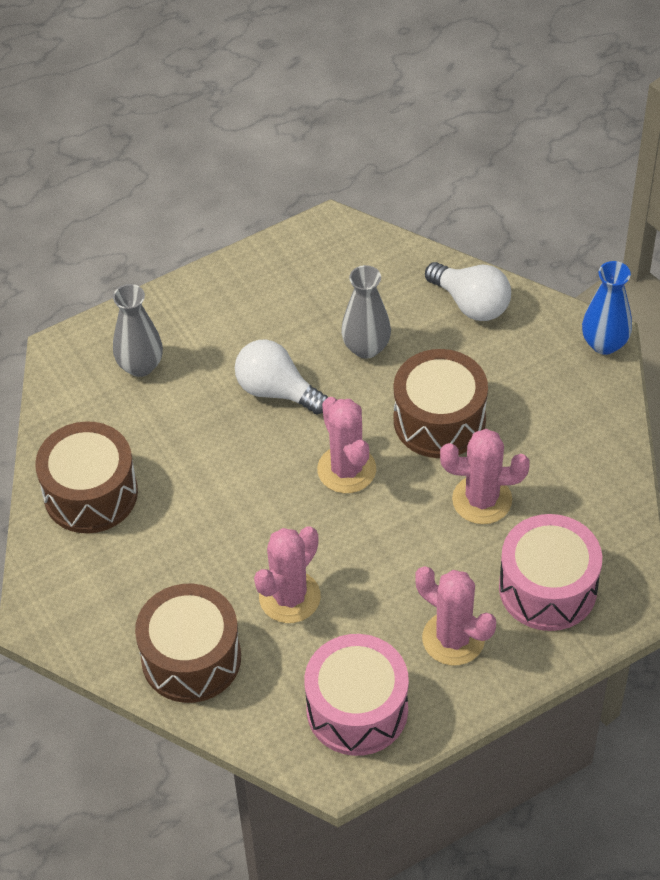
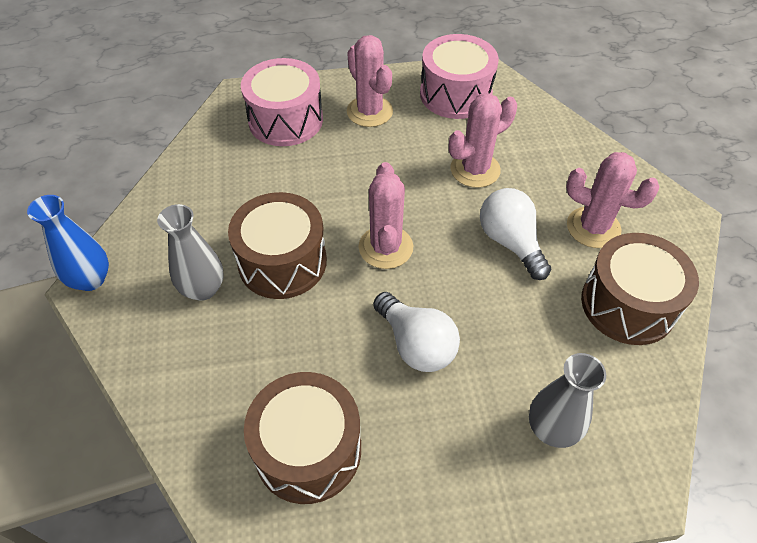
camera: 160 degrees left, 0 degrees up
brown drum [135,584,241,703] -> brown drum moved to [244,372,361,504]
grey vase [341,265,391,359] -> grey vase moved to [157,204,224,301]
white light bulb [425,262,511,321] -> white light bulb moved to [480,188,551,280]
pink cactus [440,429,530,524] -> pink cactus moved to [566,152,659,248]

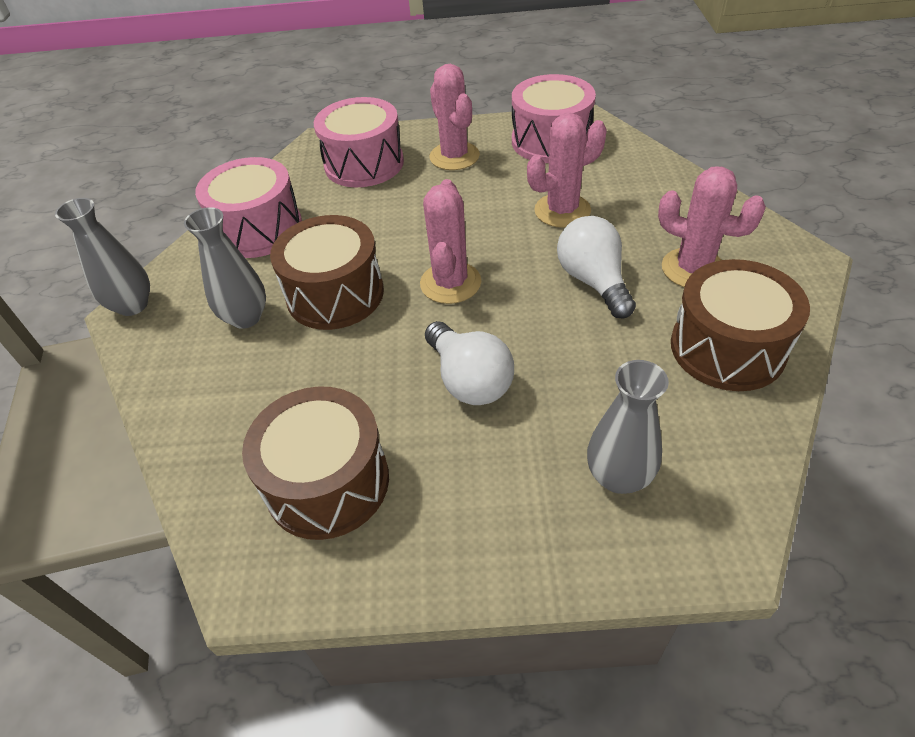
camera: 10 degrees right, 5 degrees down
blue vase [27,195,109,291] -> grey vase [55,198,150,316]
none -> pink drum [195,157,302,258]

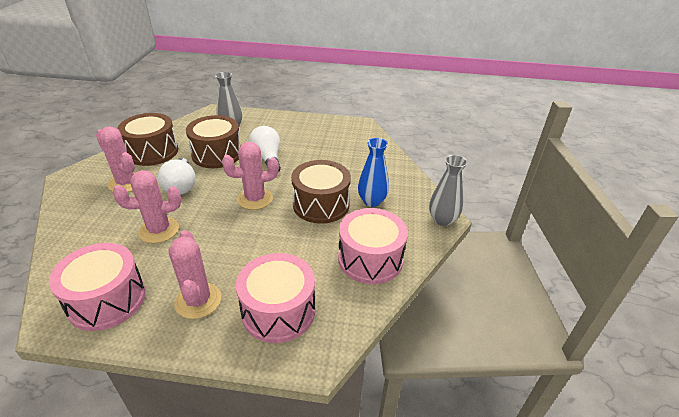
camera: 175 degrees left, 10 degrees down
grey vase [184,207,266,329] -> blue vase [358,138,389,207]
brown drum [242,386,389,540] -> brown drum moved to [186,115,241,168]
pink cactus [420,179,481,304] -> pink cactus turned 60 degrees clockwise [222,142,279,210]

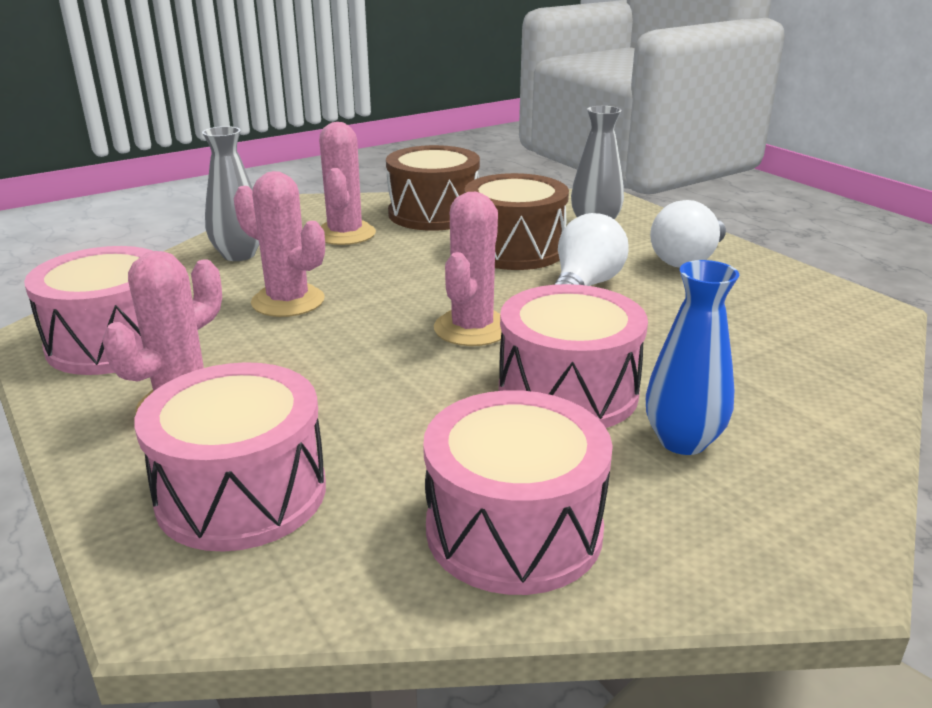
camera: 50 degrees right, 10 degrees down
white light bulb [158,158,196,195] -> white light bulb moved to [650,200,726,268]
pink cactus [222,142,279,210] -> pink cactus turned 75 degrees clockwise [434,192,502,346]
brown drum [291,160,351,224] -> pink drum [499,284,648,428]
grey vase [429,155,467,226] -> grey vase moved to [202,126,259,261]

